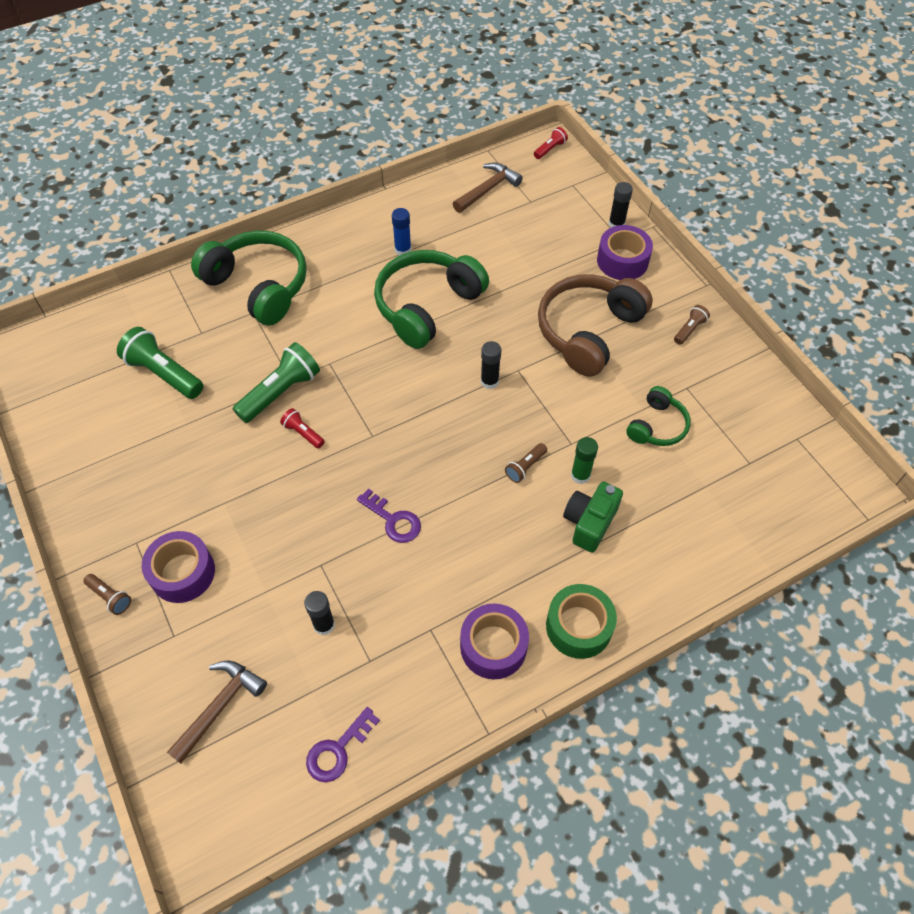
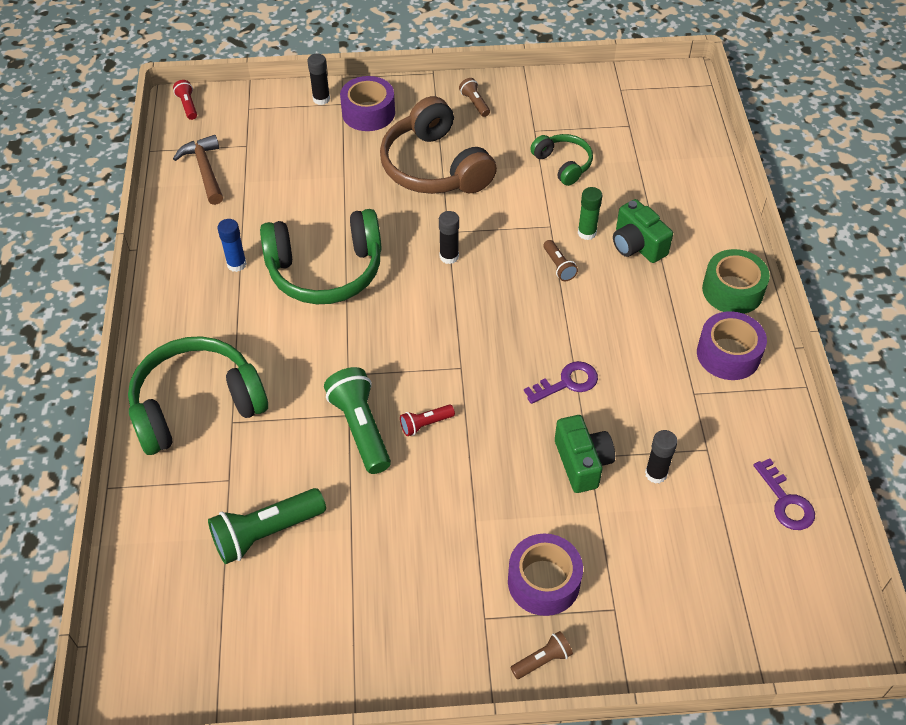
camera: 65 degrees left, 5 degrees down
brown hammer [167,661,267,764] -> none
green headphones [374,250,489,349] -> green headphones turned 75 degrees counterclockwise [260,209,381,304]
none -> green camera [555,415,615,493]

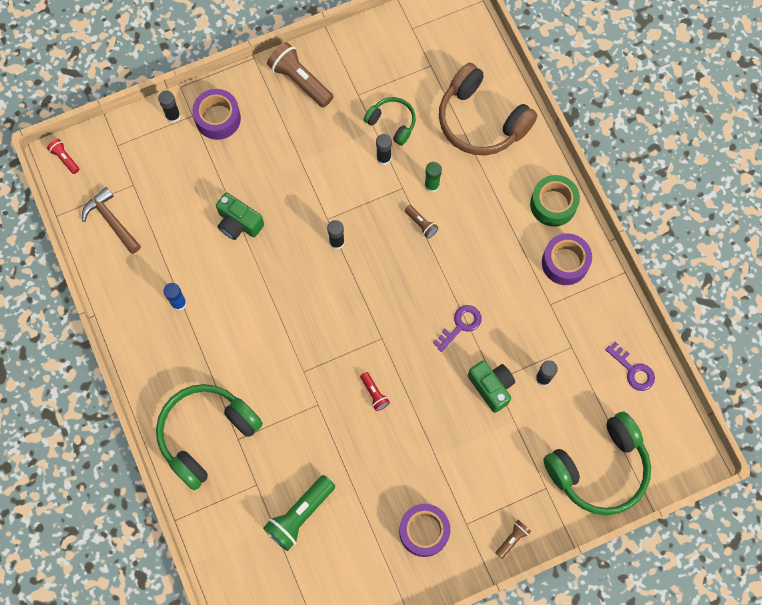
camera: 20 degrees left, 20 degrees up
green headphones [260,209,381,304] -> green headphones moved to [543,412,651,515]
green flashlight [324,367,391,474] -> none
brown headphones [380,96,497,194] -> brown headphones moved to [439,63,537,155]
red flashlight [400,405,455,436] -> red flashlight turned 75 degrees counterclockwise [360,372,390,411]
brown flashlight [459,78,490,117] -> brown flashlight [267,42,333,108], size x1.96
purple tape [508,534,583,616] -> purple tape moved to [399,504,451,557]
green camera [613,199,673,263] -> green camera moved to [216,192,264,240]
none -> black glue stick [376,134,392,165]

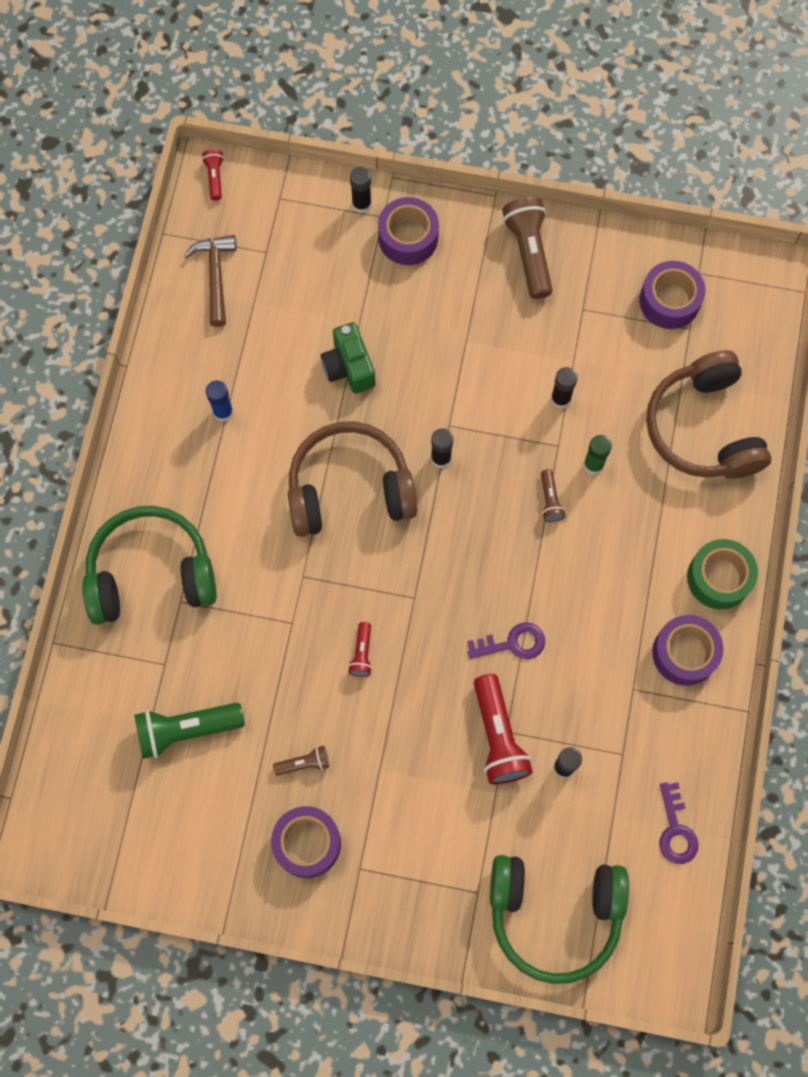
camera: 35 degrees right, 0 degrees up
green headphones [364,97,416,146] -> none
green camera [468,360,515,413] -> red flashlight [474,674,533,784]
brown flashlight [495,520,531,559] -> brown flashlight moved to [273,746,329,776]
none -> brown headphones [288,421,417,537]
none -> purple tape [639,261,706,329]

